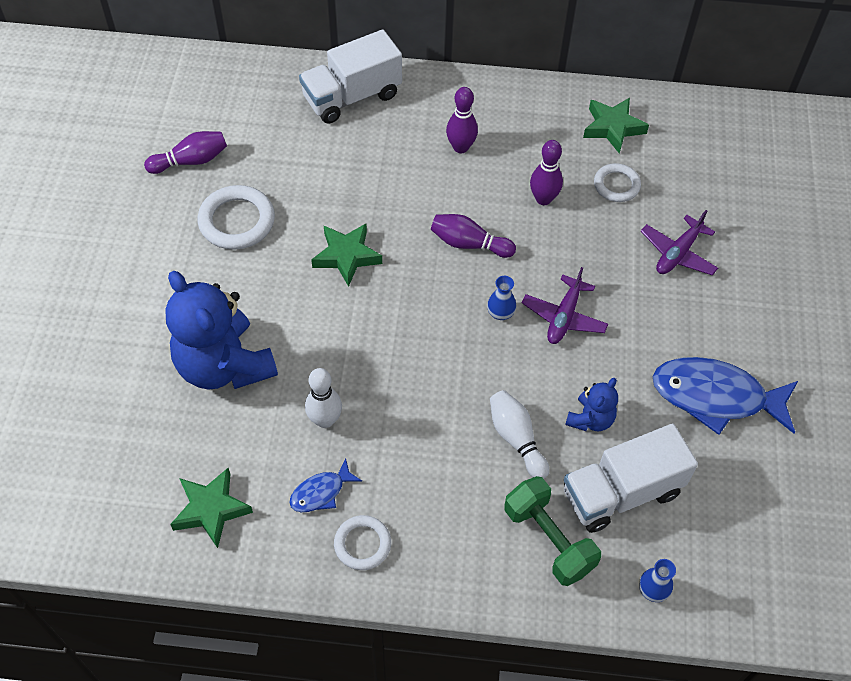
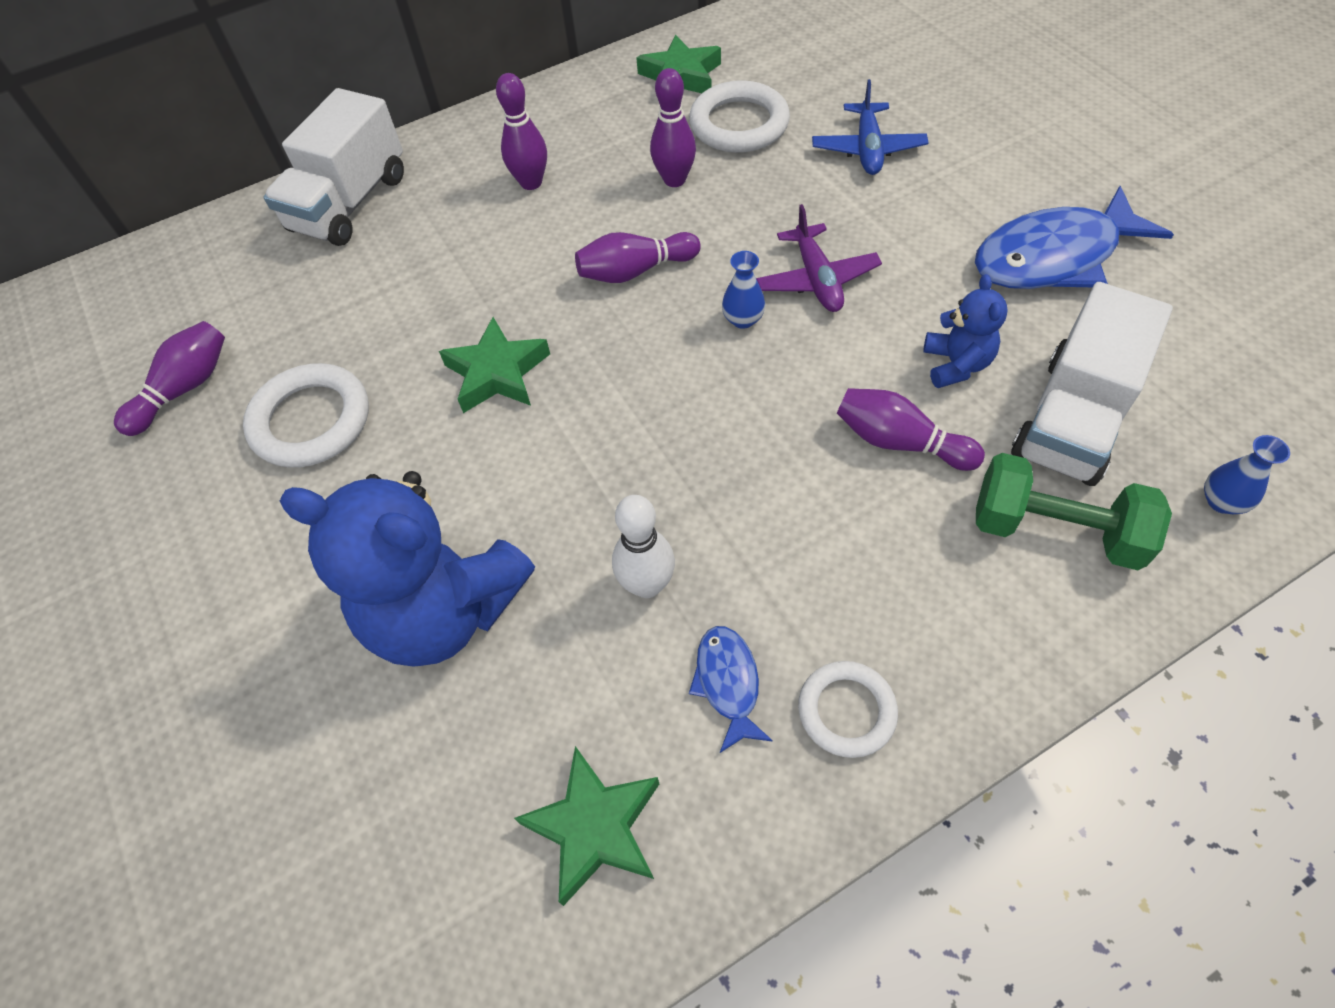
camera: 30 degrees left, 0 degrees up
blue fish [289,458,362,512] -> blue fish turned 150 degrees clockwise [689,626,773,753]
white bowling pin [490,390,549,479] -> purple bowling pin [837,388,985,471]
white ring [594,163,641,202] -> white ring [689,80,790,153], size x1.58
purple plane [641,210,718,275] -> blue plane [812,79,928,175]

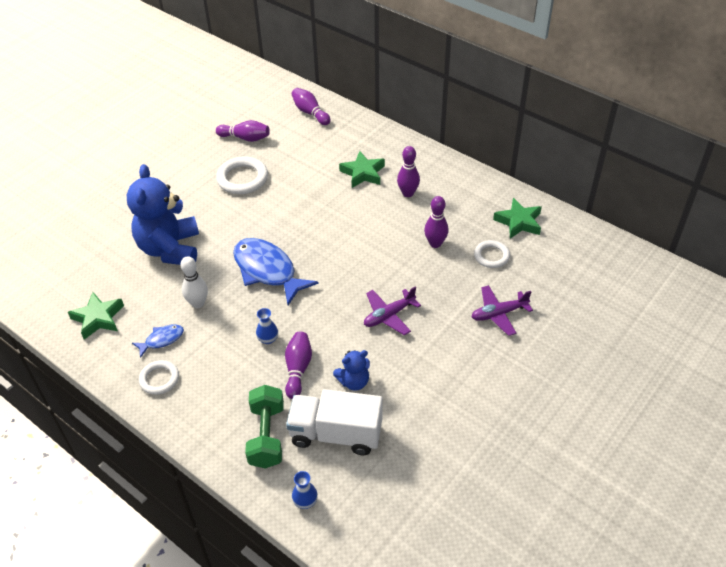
camera: 65 degrees right, 10 degrees down
white truck [264,88,404,246] -> none
green star [439,317,550,413] -> green star moved to [339,151,385,188]
purple bowling pin [575,232,701,283] -> purple bowling pin moved to [292,88,331,125]
white ring [689,80,790,153] -> white ring [474,240,510,268], size x0.63
blue vase [722,251,765,329] -> blue vase moved to [256,308,278,344]
blue plane [812,79,928,175] -> purple plane [471,285,533,336]
blue fish [975,186,1174,289] -> blue fish moved to [233,238,319,305]

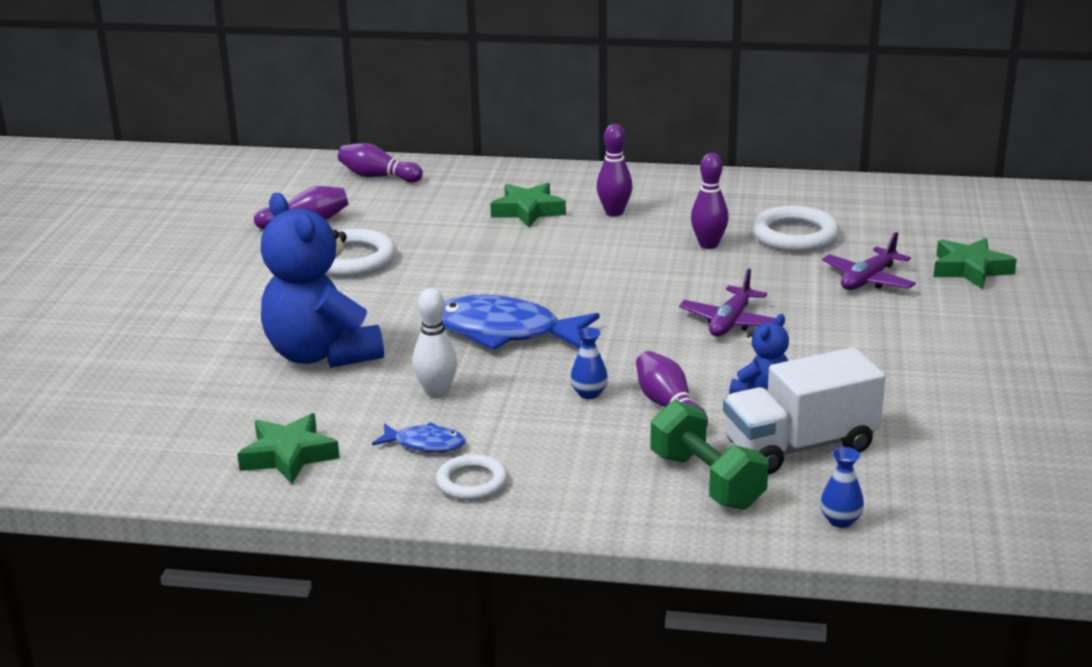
camera: 30 degrees left, 20 degrees down
blue fish [132,324,184,358] -> blue fish turned 75 degrees clockwise [372,422,465,453]
white ring [474,240,510,268] -> white ring [752,205,840,252], size x1.58
green star [493,198,542,239] -> green star moved to [934,238,1017,289]

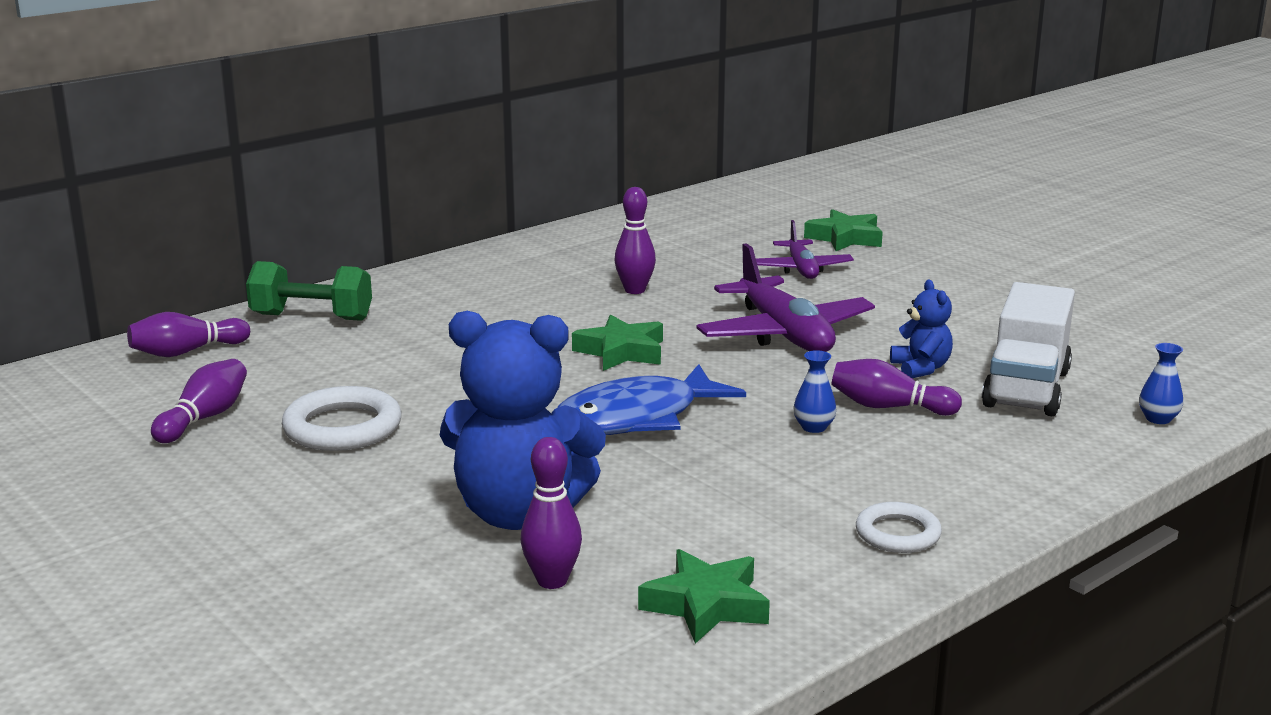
camera: 50 degrees left, 5 degrees down
blue fish [372,422,465,453] -> none
white bowling pin [413,288,457,398] -> none
green star [490,183,566,227] -> green star moved to [572,315,663,371]
purple bowling pin [597,124,632,216] -> purple bowling pin moved to [521,437,582,589]
green dumbbell [650,401,769,510] -> green dumbbell moved to [246,261,372,321]
purple plane [679,269,776,336] -> purple plane [696,243,875,352], size x1.68
white ring [752,205,840,252] -> none

